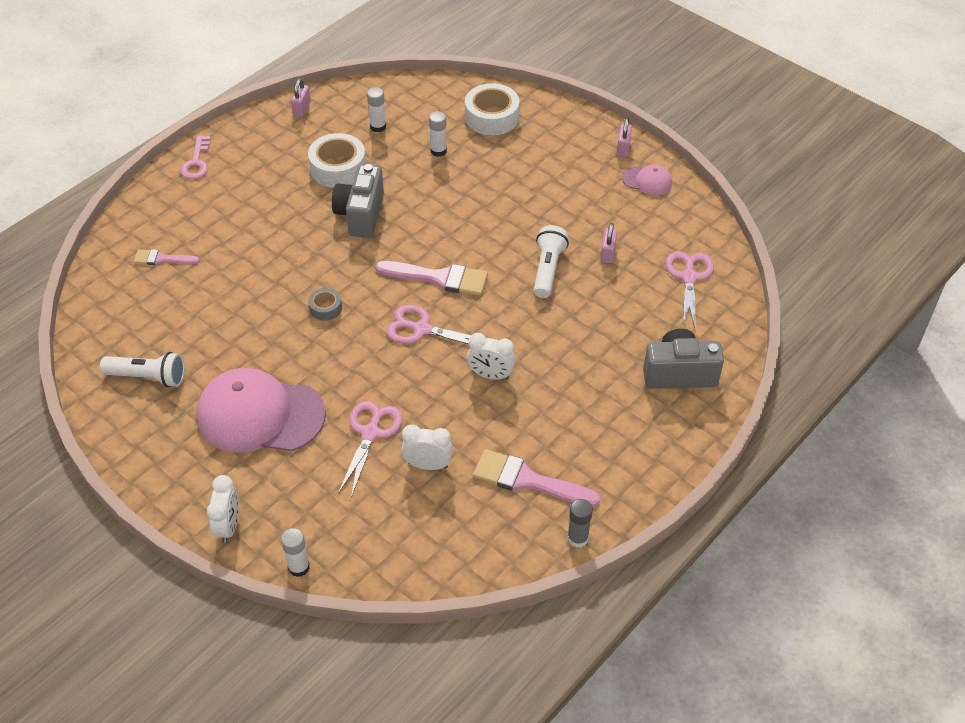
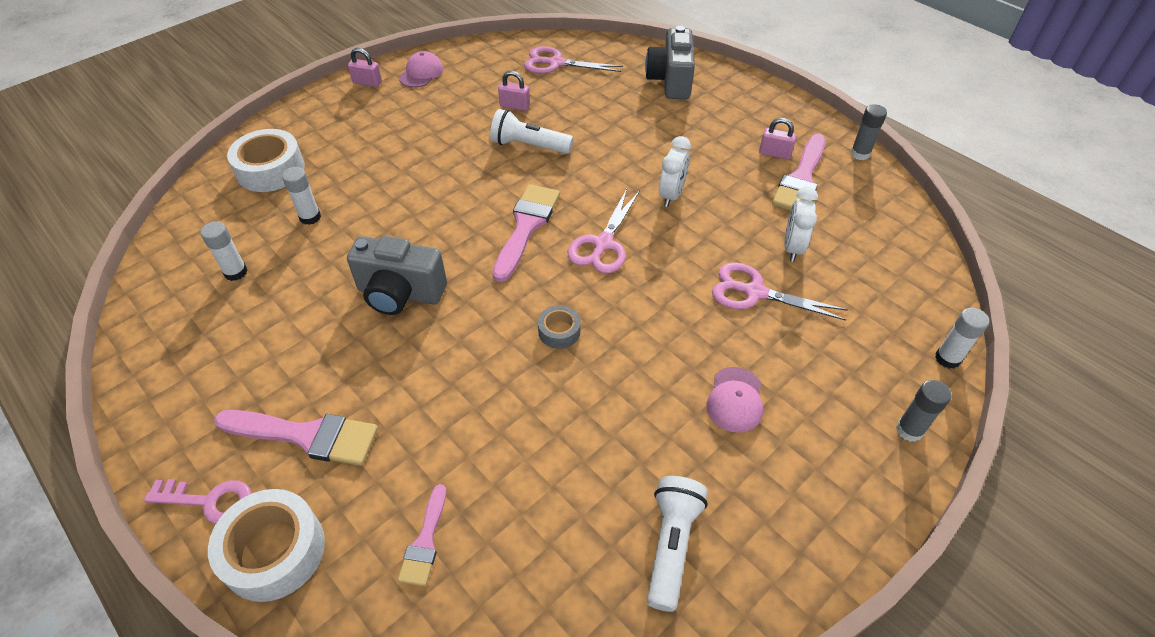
camera: 85 degrees left, 0 degrees up
pink cap [197,368,326,452] -> pink cap [707,367,763,433], size x0.45
white clock [207,475,239,543] -> grey glue stick [896,380,951,442]
pink padlock [291,79,311,117] -> pink padlock moved to [759,118,797,159]
white tape [308,133,366,188] -> white tape moved to [208,489,325,602]
none -> pink brush [214,410,378,466]

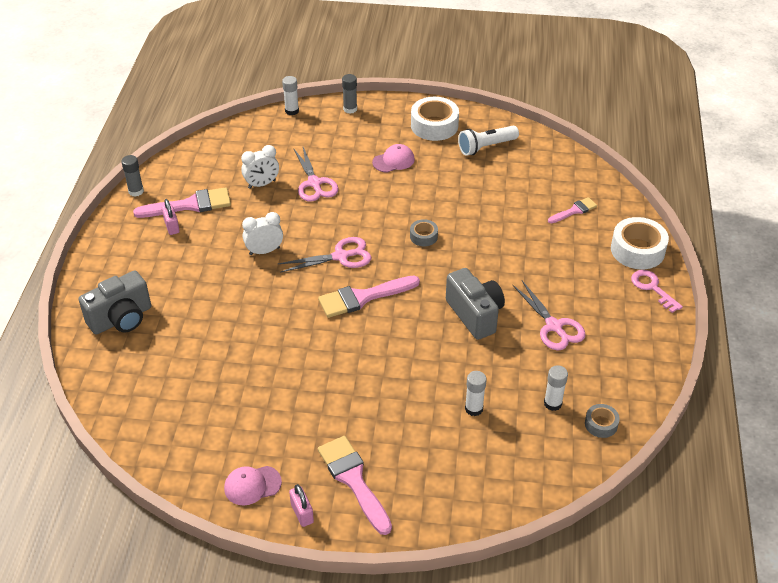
camera: 130 degrees left, 5 degrees down
pink brush [214,410,378,466] -> pink brush moved to [318,436,392,535]
white tape [227,129,305,192] -> white tape moved to [411,97,459,141]
white flashlight [490,109,573,154] -> none
pink padlock [498,71,530,111] -> none
pink scissors [524,46,623,74] -> pink scissors moved to [513,281,586,351]
none -> grey tape [585,404,620,438]

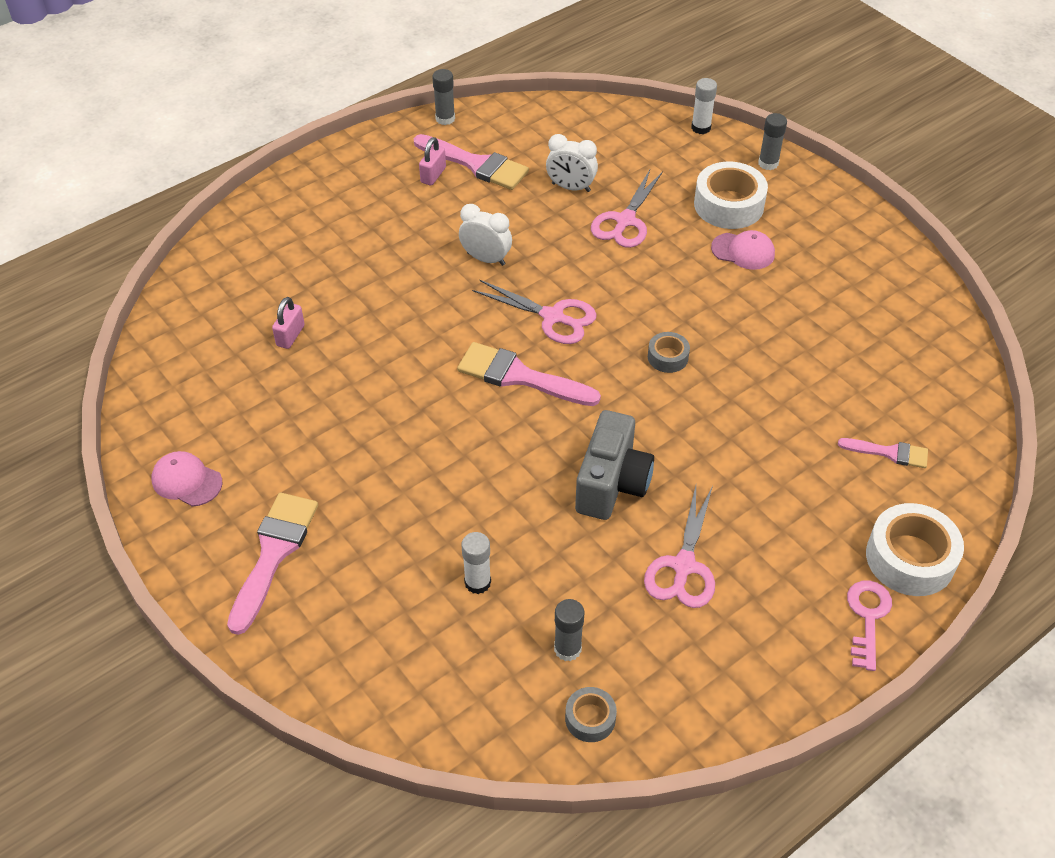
camera: 45 degrees right, 5 degrees up
grey camera [78,271,151,334] -> none
pink padlock [289,484,314,527] -> pink padlock moved to [272,297,305,349]
white tape [411,97,459,141] -> white tape moved to [694,162,768,229]
white flashlight [458,126,519,156] -> none
white glue stick [544,365,568,411] -> grey glue stick [554,599,585,661]

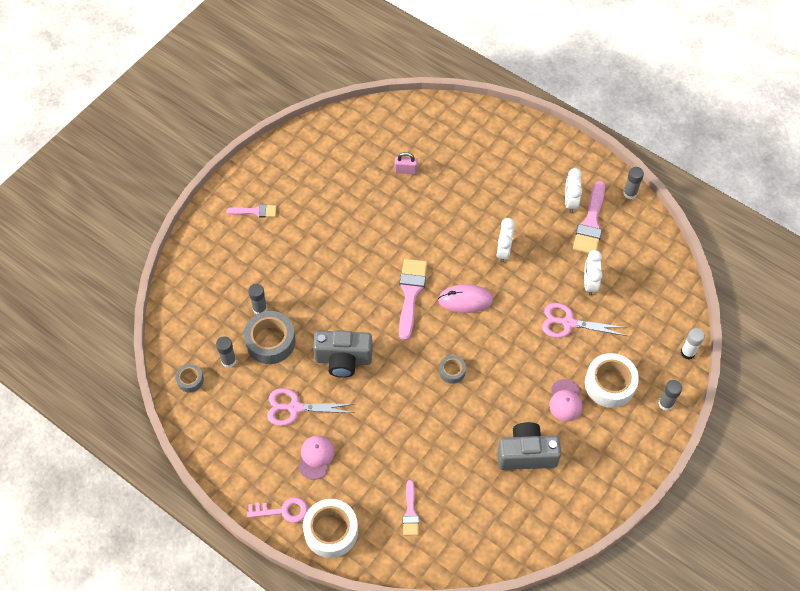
camera: 75 degrees right, 10 degrees up
pink cap [151,451,222,506] -> pink cap moved to [298,435,335,480]
pink brush [227,493,318,635] -> pink brush [226,204,277,218], size x0.58
pink padlock [419,137,446,185] -> white clock [565,168,582,213]
white glue stick [462,532,491,594] -> grey glue stick [248,284,267,314]
pink scissors [472,280,597,344] -> pink mouse [438,284,493,313]
none -> grey tape [244,311,296,364]
none -> grey camera [497,422,561,470]

